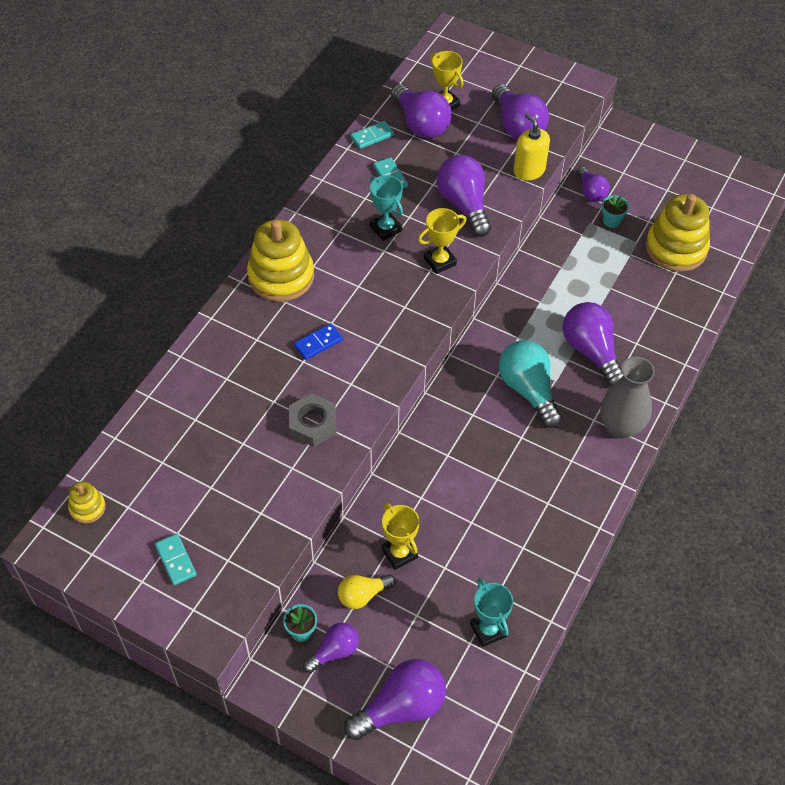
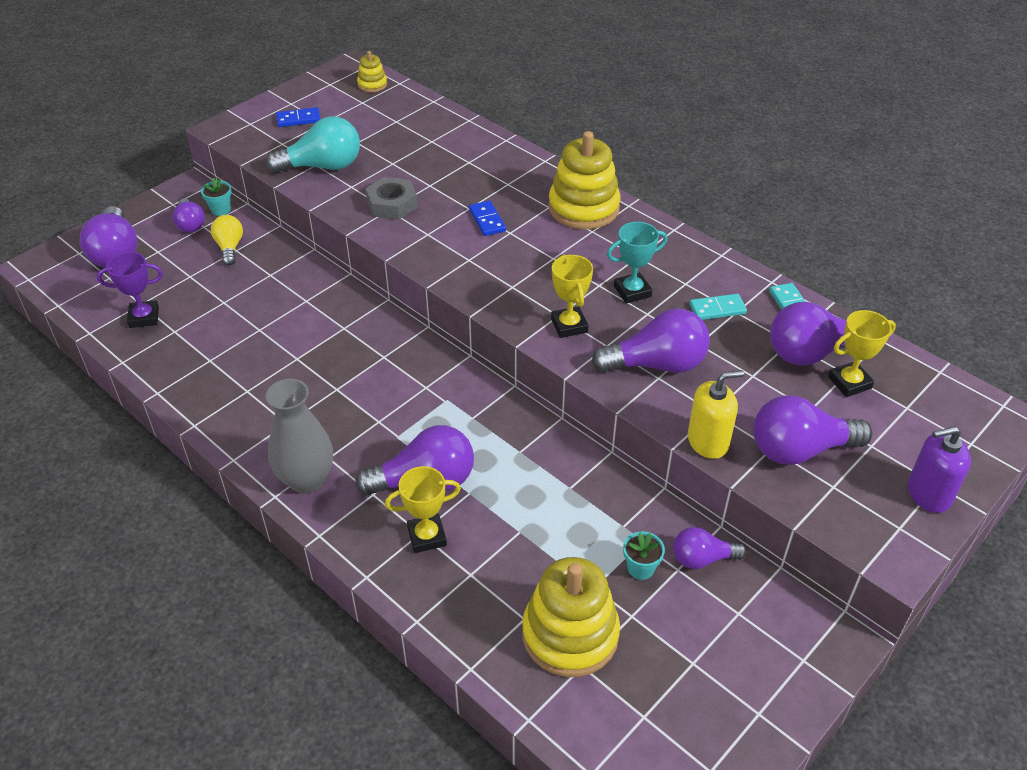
camera: 105 degrees right, 10 degrees down
turquoise domino [155,534,197,585] -> blue domino [276,107,320,127]
yellow trophy [382,503,420,570] -> yellow trophy moved to [385,466,461,553]
turquoise trophy [470,578,513,647] -> purple trophy [97,252,163,328]
turquoise light bulb [499,340,562,428] -> turquoise light bulb moved to [266,116,360,173]
none -> purple soap dispenser [908,426,971,513]

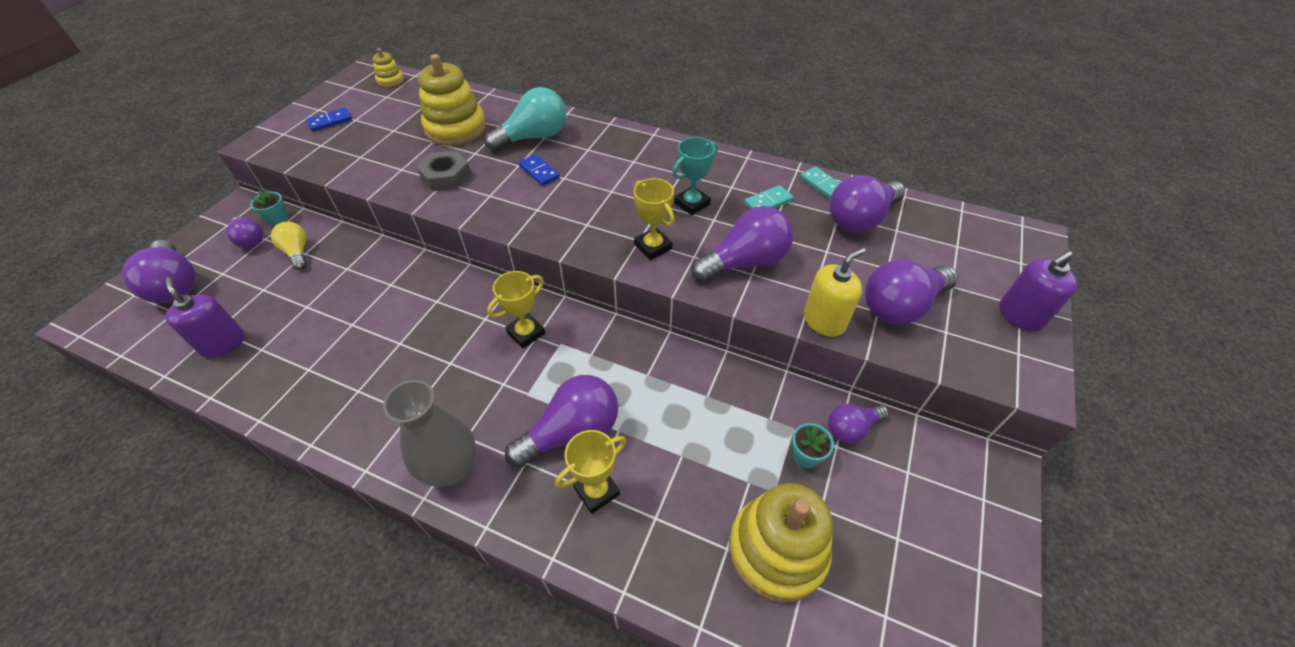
camera: 20 degrees left, 5 degrees up
purple trophy [97,252,163,328] -> purple soap dispenser [165,277,245,358]
turquoise light bulb [266,116,360,173] -> turquoise light bulb moved to [484,87,566,151]
yellow stacking toy [548,131,621,229] -> yellow stacking toy moved to [418,54,486,146]
yellow trophy [828,310,896,397] -> yellow trophy moved to [487,271,545,348]

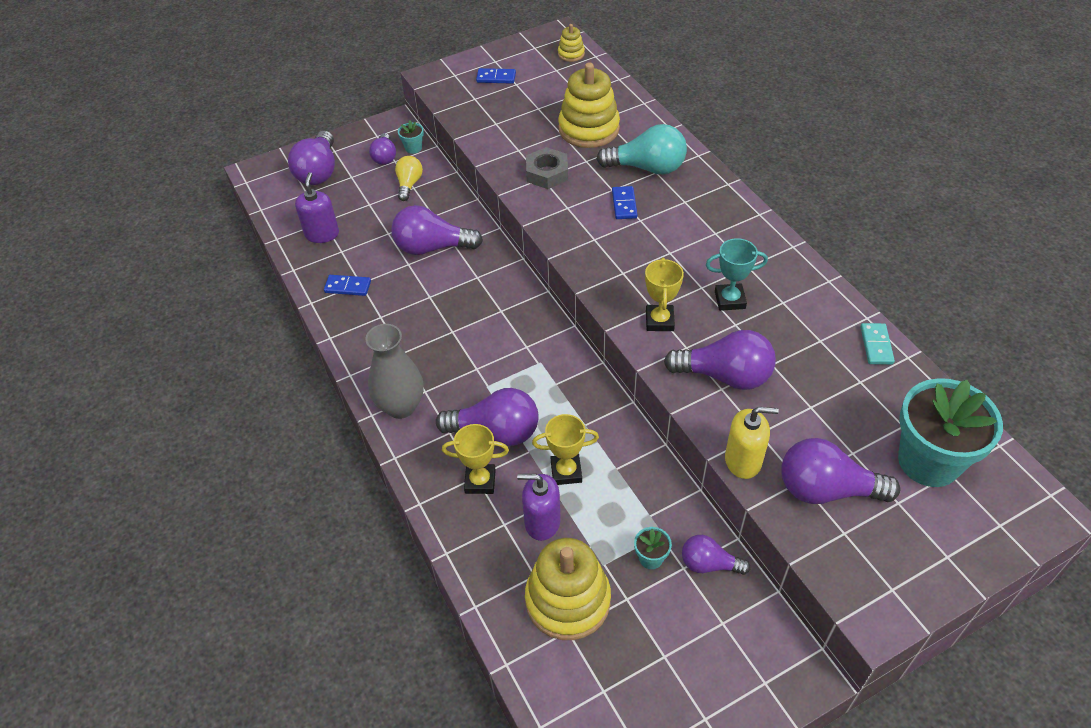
camera: 40 degrees right, 0 degrees up
yellow trophy [487,271,545,348] -> yellow trophy moved to [532,414,599,485]
turquoise domino [744,185,794,209] -> none
purple light bulb [829,175,905,233] -> purple light bulb moved to [392,205,483,255]
purple soap dispenser [999,251,1077,331] -> purple soap dispenser moved to [517,474,561,541]
none -> blue domino [324,275,371,296]
none -> turquoise flower pot [898,378,1003,487]

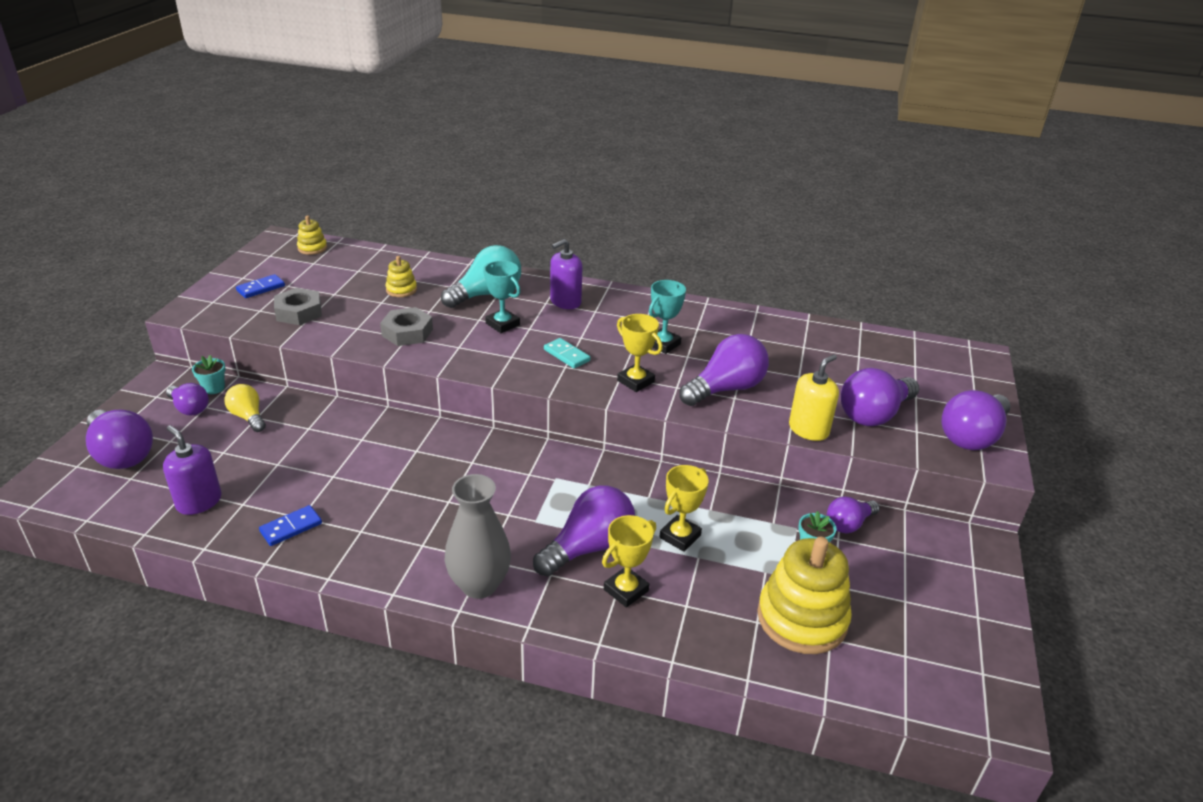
camera: 50 degrees left, 15 degrees down
purple light bulb [392,205,483,255] -> purple light bulb moved to [942,390,1011,450]
purple soap dispenser [517,474,561,541] -> purple soap dispenser moved to [550,239,583,309]
yellow stacking toy [558,62,620,148] -> yellow stacking toy [386,256,417,297], size x0.48
blue domino [612,186,638,219] -> turquoise trophy [483,261,521,333]
turquoise domino [860,323,895,365] -> turquoise domino moved to [544,338,590,368]
turquoise flower pot [898,378,1003,487] -> none
none -> grey nut [274,288,322,325]

